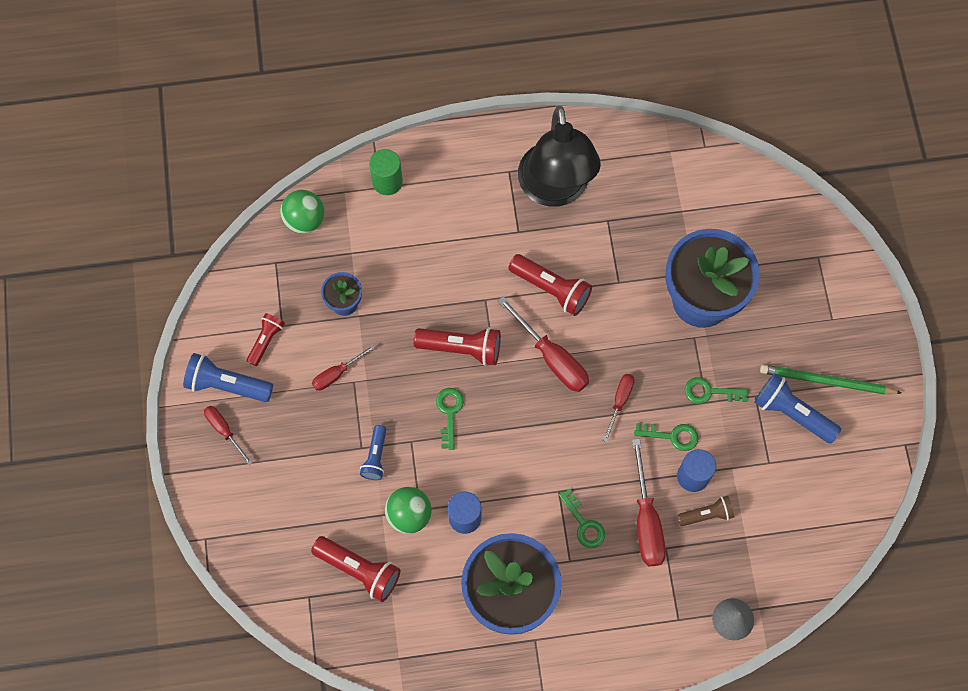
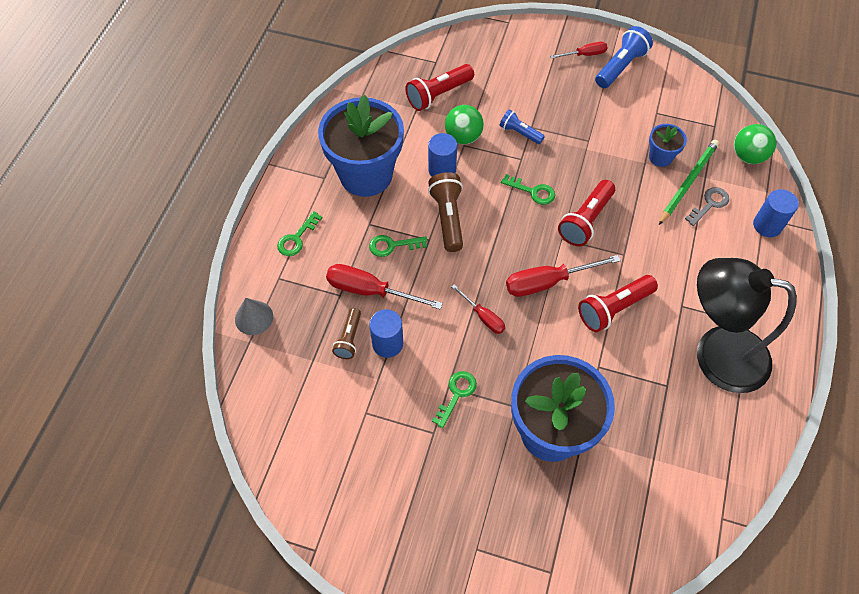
camera: 115 degrees right, 10 degrees down
red flashlight [247,313,285,366] -> none
red screwdriver [312,345,375,391] -> none
green cylinder [369,149,403,195] -> blue cylinder [753,189,799,237]
green key [634,423,698,451] -> green key moved to [277,211,323,256]
blue flashlight [754,373,841,444] -> none
green pencil [760,365,902,394] -> green pencil moved to [659,140,719,225]
none -> brown flashlight [428,172,463,252]
none -> grey key [685,187,729,226]

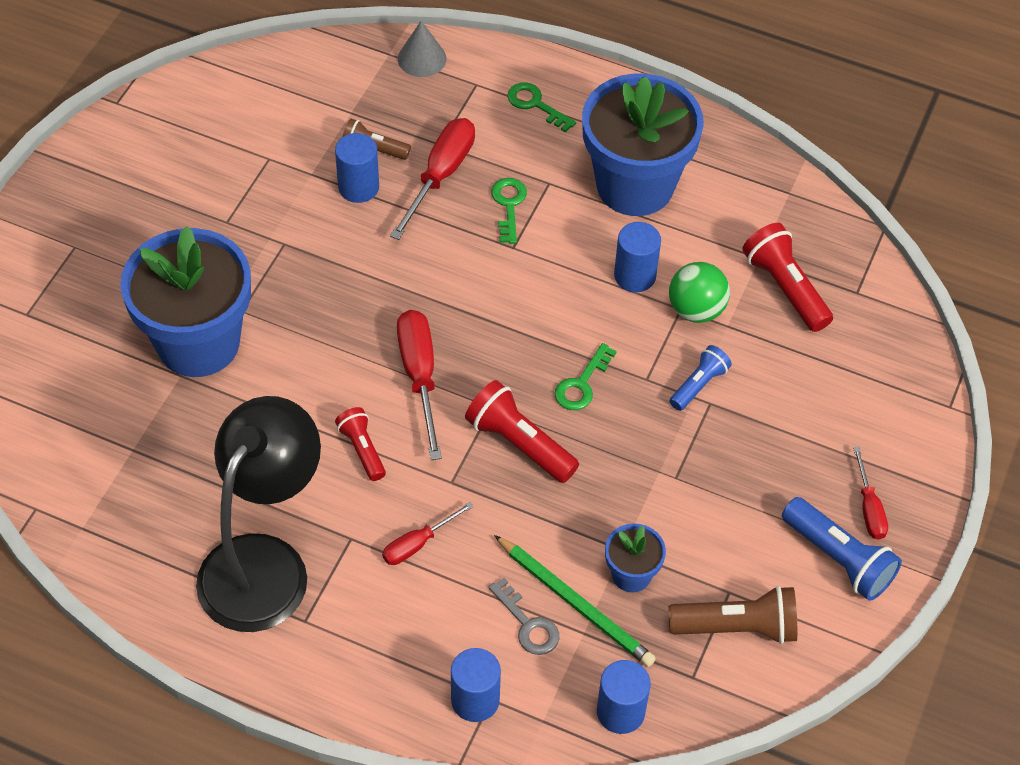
camera: 95 degrees right, 5 degrees down
brown flashlight [428,172,463,252] -> brown flashlight moved to [668,586,797,644]
green key [432,371,477,428] -> none
red screwdriver [451,284,505,334] -> red screwdriver moved to [382,502,474,565]
red flashlight [578,275,658,332] -> red flashlight [335,407,386,481], size x0.62
green ball [734,124,776,164] -> blue cylinder [597,660,651,734]

